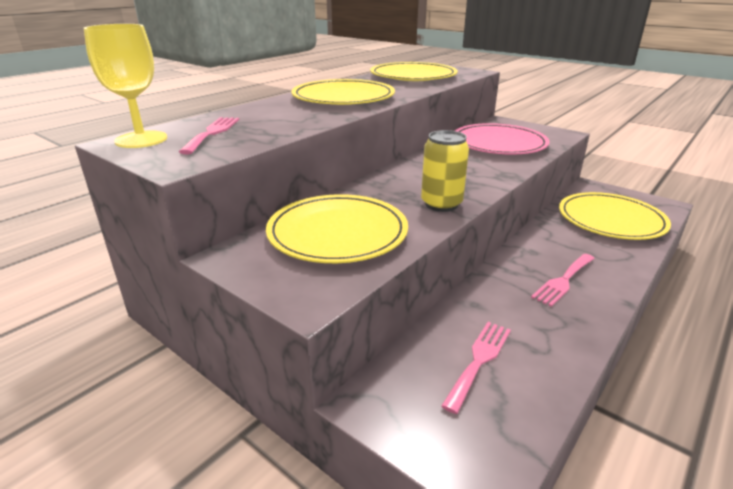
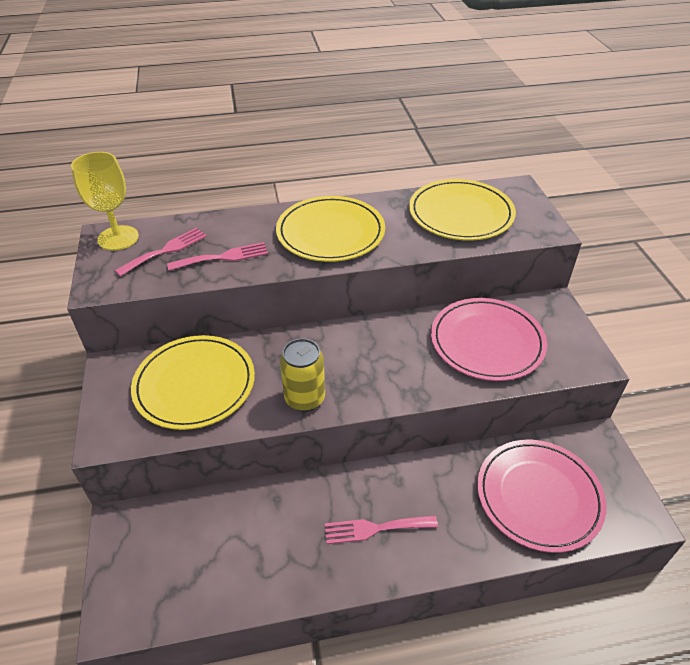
camera: 40 degrees right, 15 degrees up
pink fork [441,322,511,414] -> pink fork moved to [167,242,268,271]
yellow plate [559,192,671,240] -> pink plate [477,440,607,553]

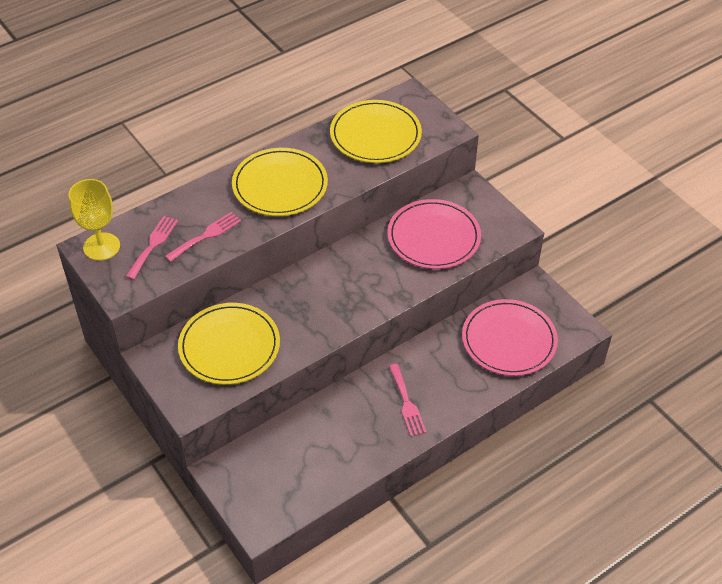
camera: 25 degrees left, 5 degrees up
yellow can [280,338,325,412] -> none
pink fork [325,515,438,544] -> pink fork turned 75 degrees counterclockwise [389,364,427,437]

